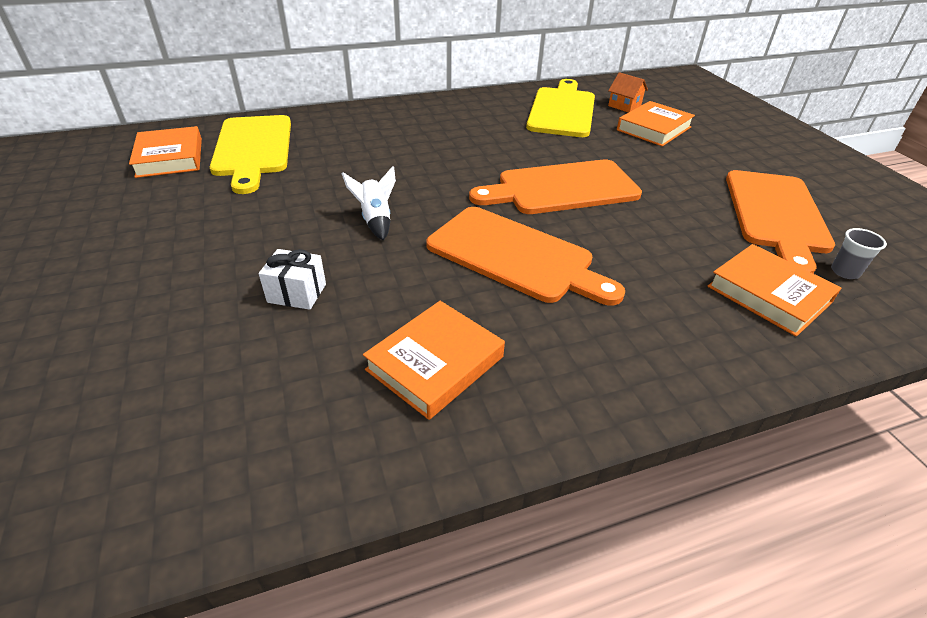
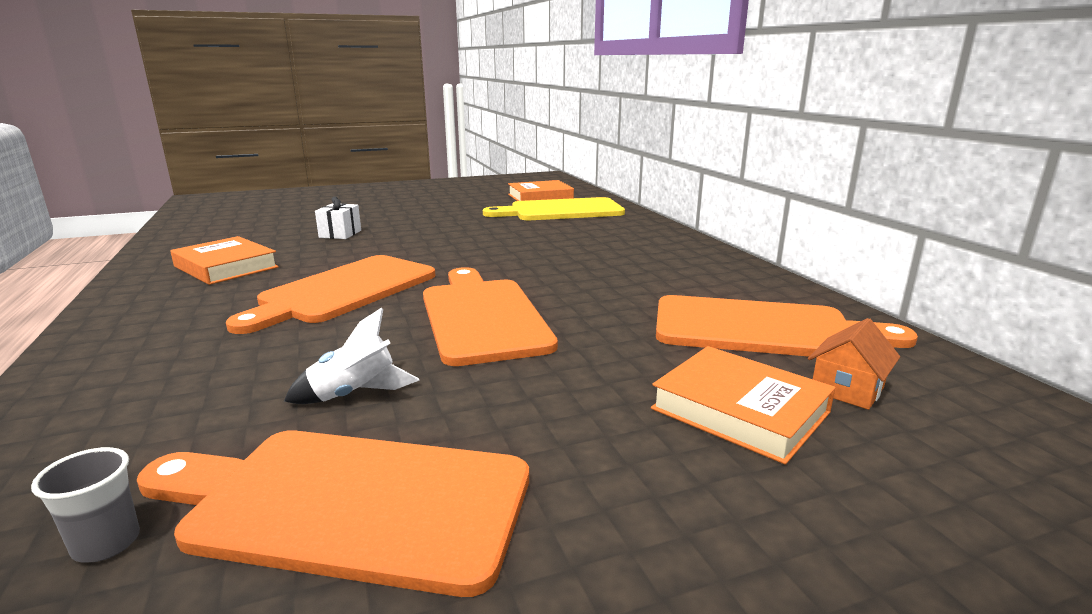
camera: 90 degrees right, 20 degrees down
white rocket [342,166,396,240] -> white rocket moved to [284,308,419,404]
yellow cutting board [526,79,595,137] -> orange cutting board [656,295,918,357]
orange book [708,244,841,336] -> none

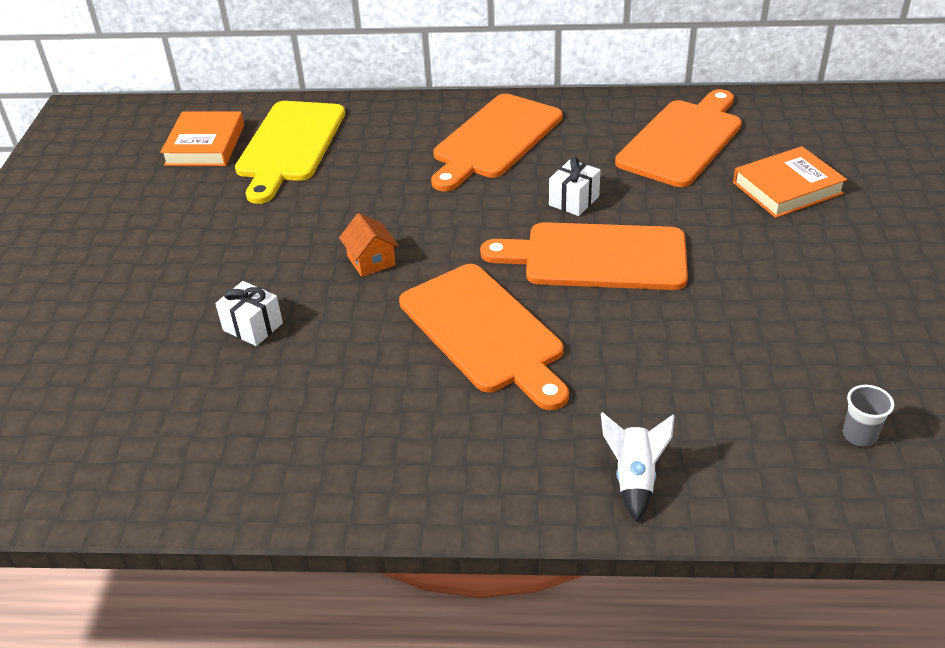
camera: 65 degrees left, 20 degrees up
orange cutting board [137,430,529,597] -> orange cutting board moved to [431,94,562,191]
orange book [170,236,279,285] -> none
white rocket [284,308,419,404] -> white rocket moved to [601,412,674,522]
orange house [808,318,900,410] -> orange house moved to [339,213,399,277]
none -> white gift [549,157,601,216]

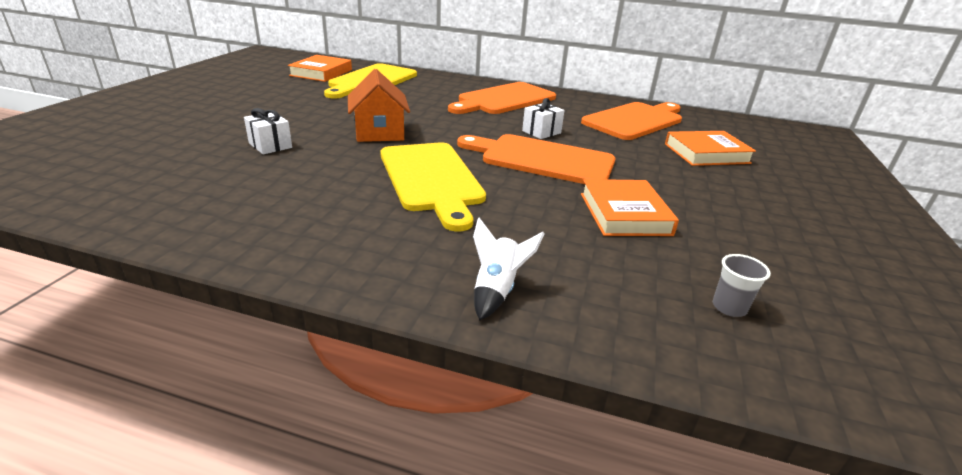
camera: 10 degrees right, 10 degrees down
orange house [339,213,399,277] -> orange house [348,69,410,142], size x1.66
orange cutting board [399,264,569,410] -> yellow cutting board [380,143,486,232]
none -> orange book [581,179,679,236]

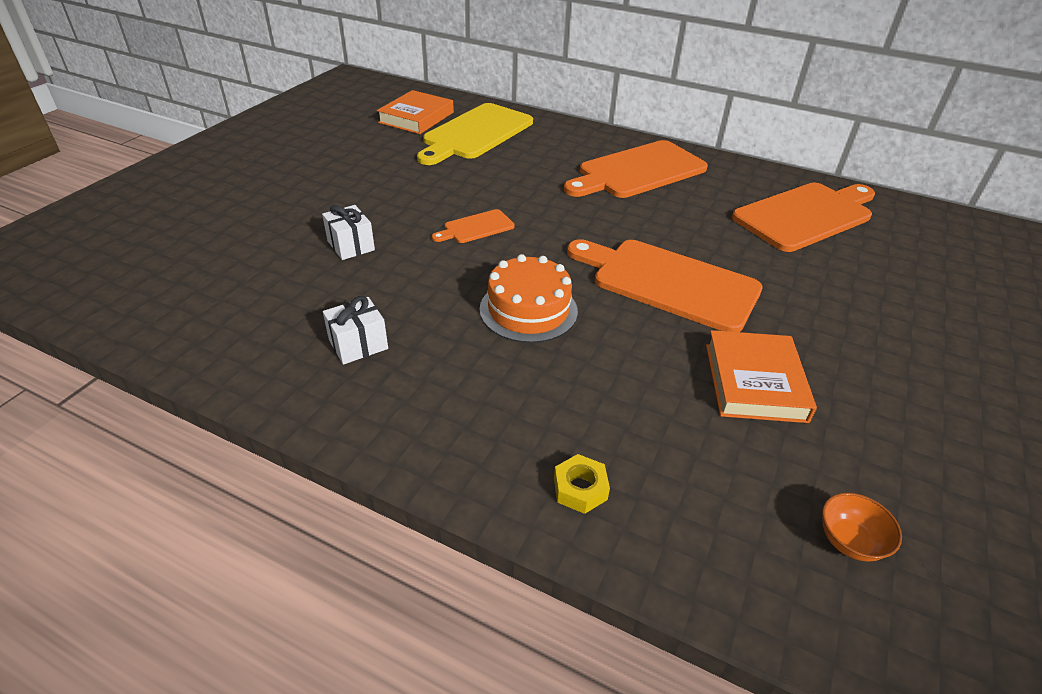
camera: 10 degrees right, 10 degrees up
orange house [348,69,410,142] -> orange cutting board [432,209,515,243]
yellow cutting board [380,143,486,232] -> orange cake [480,254,578,343]
white rocket [473,218,545,321] -> yellow nut [554,454,610,514]
white gift [522,98,565,139] -> white gift moved to [323,296,388,365]
orange book [665,131,756,166] -> none
grey cup [713,254,771,317] -> orange bowl [822,492,902,561]

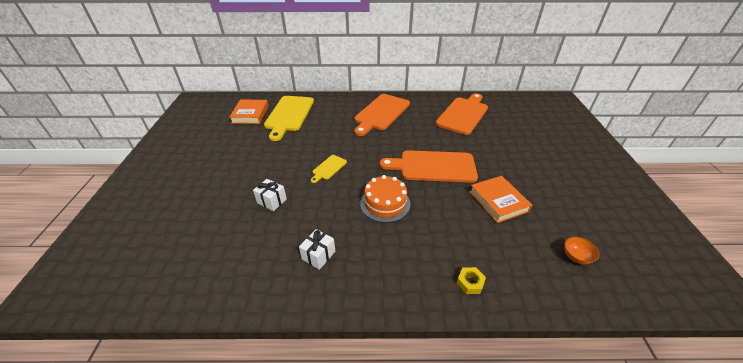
camera: 25 degrees left, 0 degrees up
orange cutting board [432,209,515,243] -> yellow cutting board [311,155,347,183]

